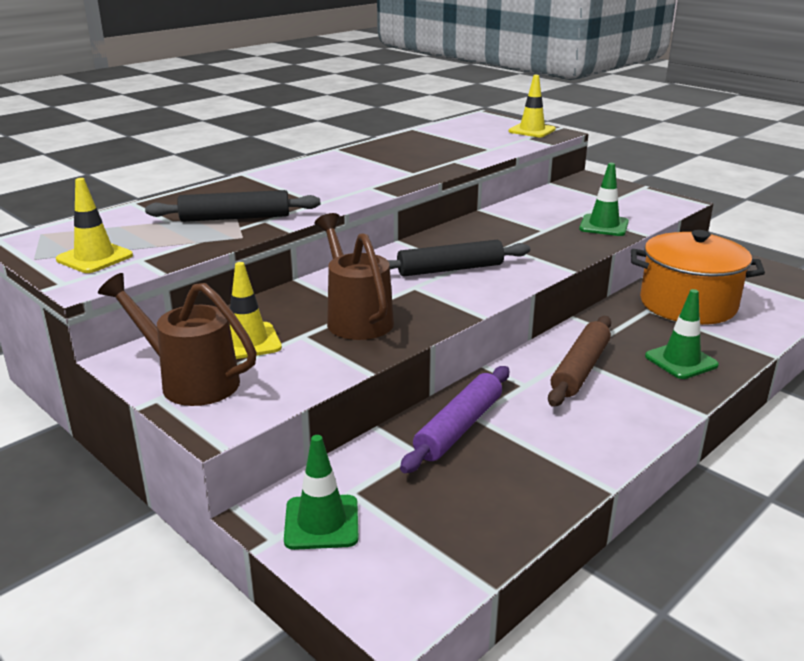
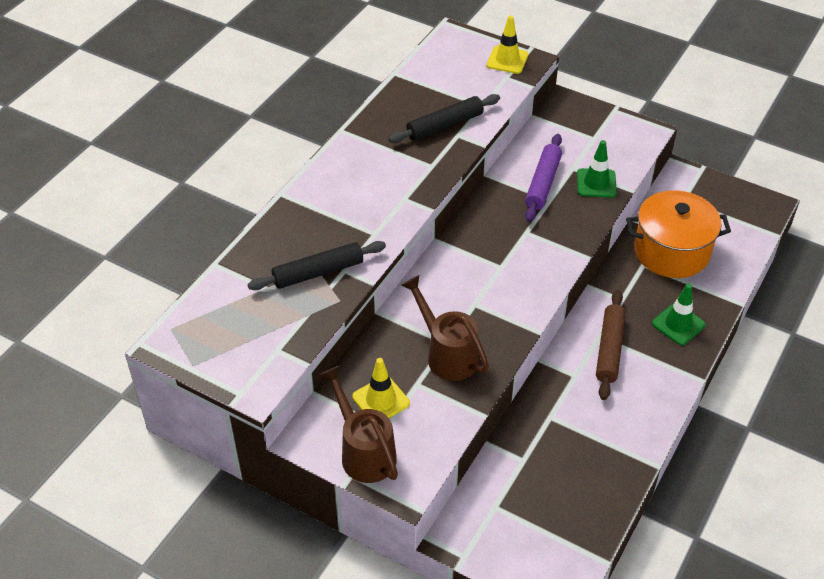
camera: 15 degrees left, 20 degrees up
yellow traffic cone [56,178,133,273] -> none
brown watering can [98,273,257,406] -> brown watering can turned 45 degrees clockwise [319,365,398,483]
green traffic cone [284,435,359,550] -> none
black rolling pin [388,240,530,276] -> black rolling pin moved to [388,94,500,143]
purple rolling pin [400,366,509,473] -> purple rolling pin moved to [525,134,562,222]

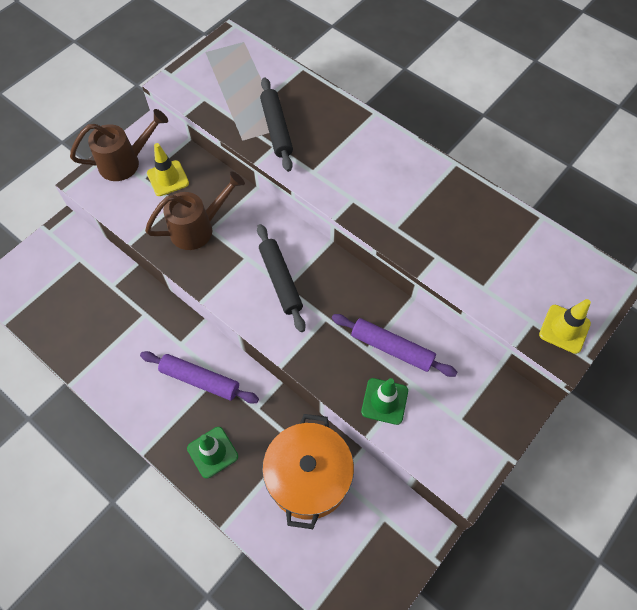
camera: 100 degrees right, 15 degrees up
black rolling pin [388,94,500,143] -> black rolling pin moved to [257,224,306,332]
brown rolling pin [596,290,626,400] -> purple rolling pin [140,351,259,404]

